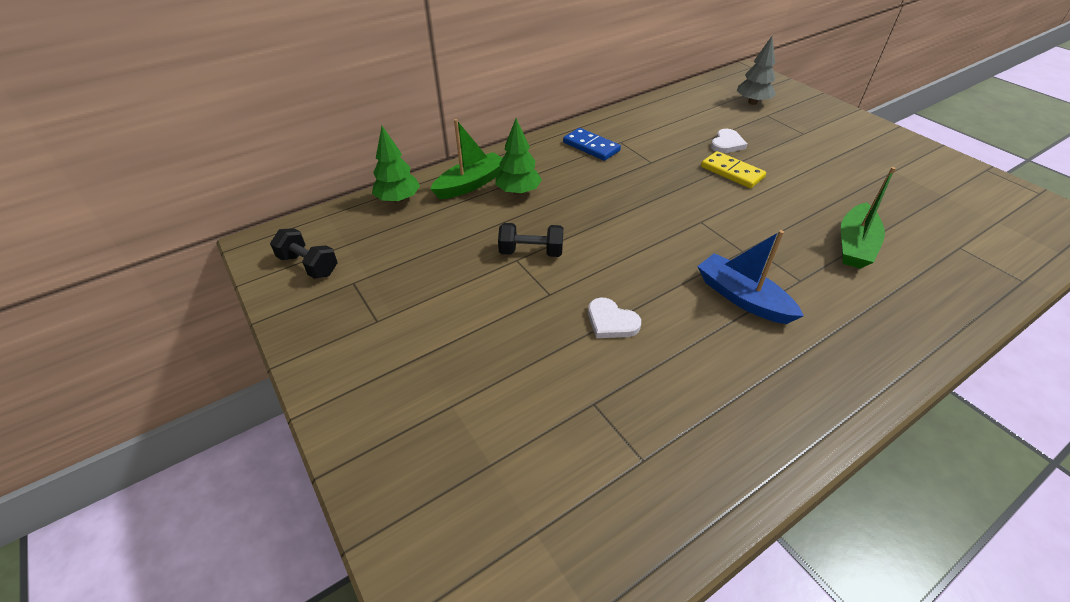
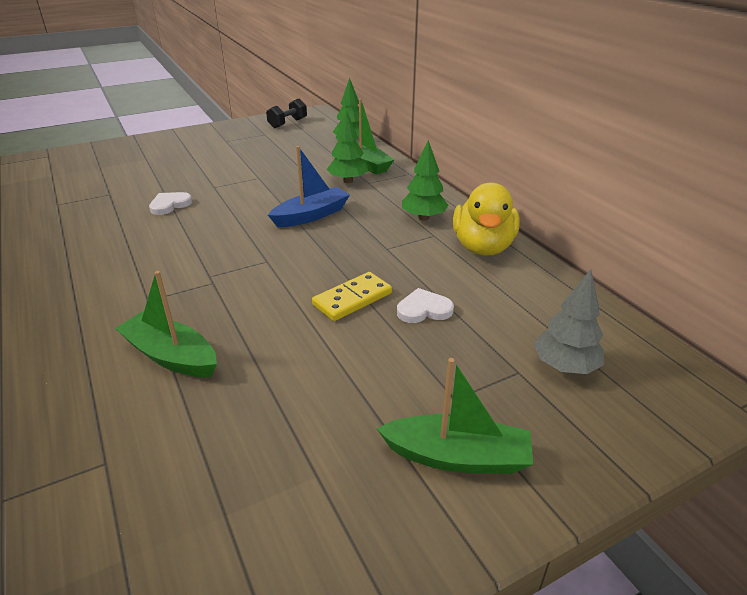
camera: 95 degrees right, 10 degrees down
black dumbbell [498,223,563,257] -> none
blue domino [563,128,621,161] -> green tree [402,140,449,221]
blue boat [697,230,804,324] -> blue boat moved to [268,146,350,227]
white heart [711,129,747,153] -> white heart turned 135 degrees clockwise [397,288,454,323]
none -> green boat [377,358,533,474]
none -> yellow duck [453,182,520,256]

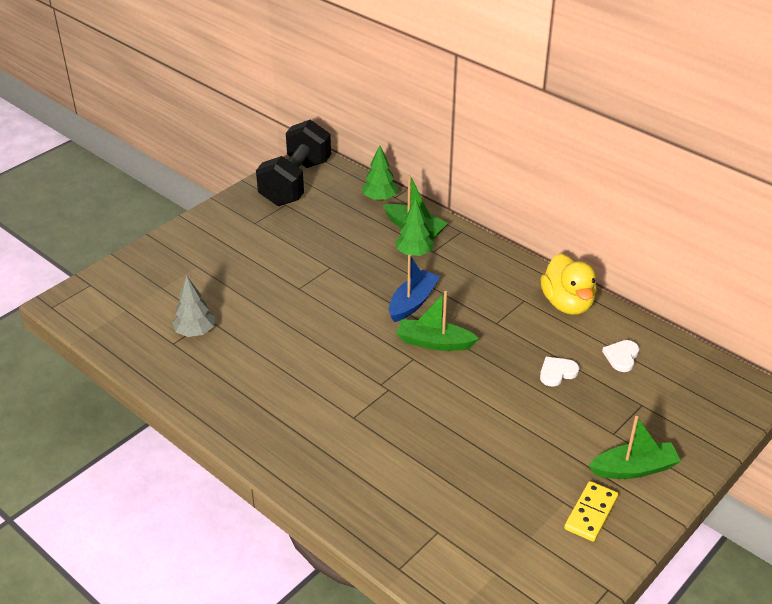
camera: 20 degrees left, 5 degrees up
green boat [115,271,217,377] -> green boat moved to [396,291,479,351]
white heart [149,192,192,215] -> white heart moved to [602,340,639,372]
black dumbbell [266,99,307,128] -> black dumbbell [256,120,331,206], size x2.19
yellow domino [312,272,392,321] -> yellow domino moved to [564,481,618,542]
green tree [402,140,449,221] -> none
grey tree [534,269,604,374] -> grey tree moved to [172,275,215,337]

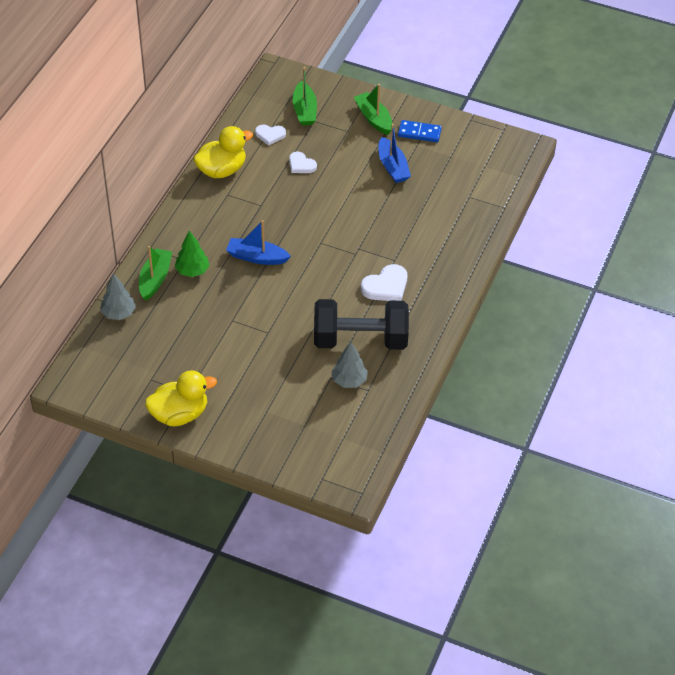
camera: 110 degrees left, 10 degrees up
black dumbbell [256,120,331,206] -> black dumbbell moved to [314,299,409,350]
green tree [362,145,398,201] -> grey tree [100,273,136,320]
green boat [396,291,479,351] -> green boat moved to [293,67,317,126]
yellow domino [564,481,618,542] -> blue domino [398,120,442,142]
none -> yellow duck [145,370,217,426]
none -> white heart [361,264,407,301]
none -> blue boat [378,124,411,183]

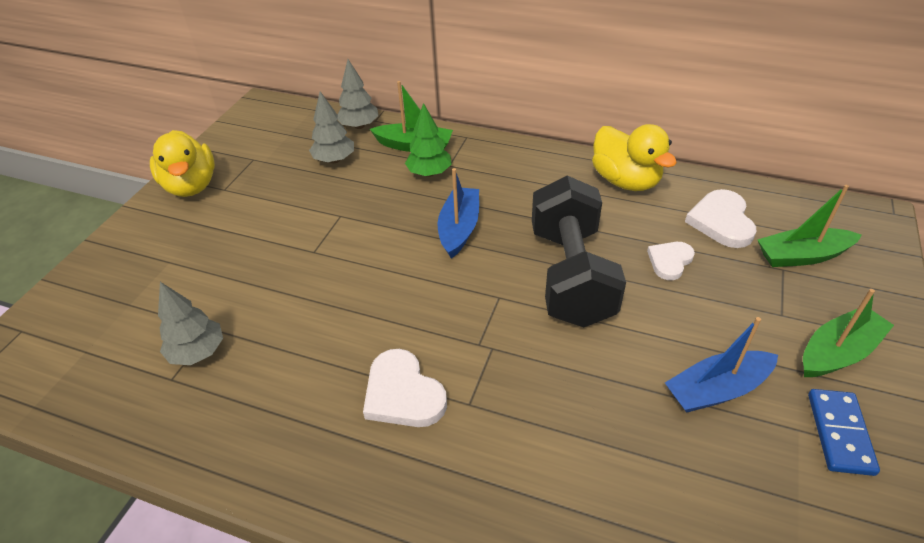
camera: 90 degrees right, 5 degrees down
white heart [255,125,286,146] -> white heart [685,189,757,248], size x1.54
black dumbbell [314,299,409,350] -> black dumbbell moved to [532,176,626,327]
none -> grey tree [309,91,354,163]

